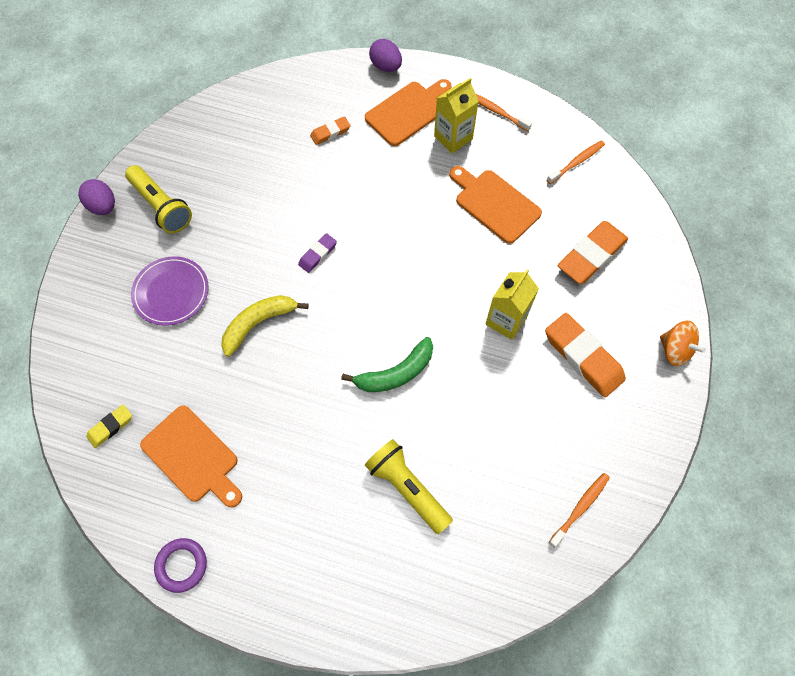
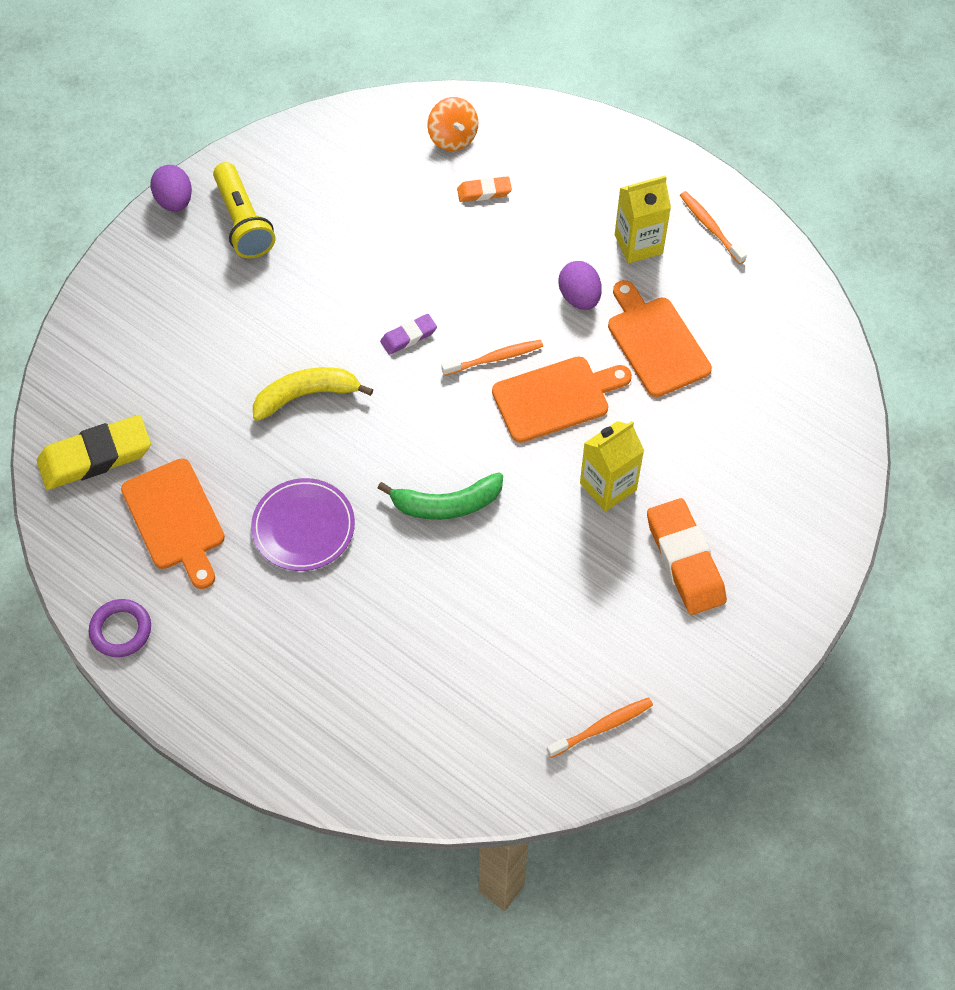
camera: 20 degrees right, 5 degrees down
yellow eraser [86,405,132,448] -> yellow eraser [37,415,151,490], size x1.93
purple plate [131,256,209,326] -> purple plate moved to [251,478,355,571]
orange cutting board [365,79,452,146] -> orange cutting board moved to [492,356,632,443]
yellow flashlight [365,439,453,534] -> none
purple egg [369,39,402,72] -> purple egg moved to [558,261,602,310]
orange toothbrush [546,141,605,184] -> orange toothbrush moved to [441,340,543,376]
orange eraser [558,221,628,284] -> none
orange spinning top [660,321,706,366] -> orange spinning top moved to [427,97,478,151]

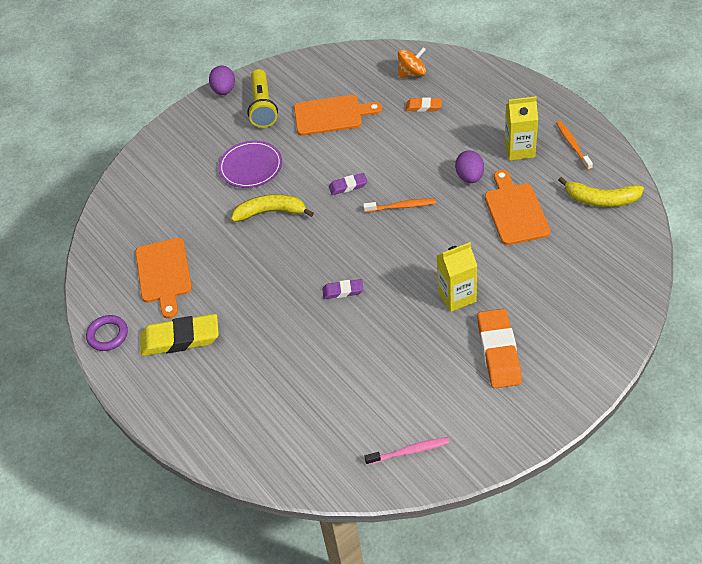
camera: 20 degrees right, 10 degrees down
yellow eraser [37,415,151,490] -> yellow eraser moved to [140,314,219,356]
purple plate [251,478,355,571] -> purple plate moved to [218,141,282,188]
green banana [378,472,503,520] -> purple eraser [322,279,364,299]
orange spinning top [427,97,478,151] -> orange spinning top turned 105 degrees counterclockwise [398,47,426,78]
orange cutting board [492,356,632,443] -> orange cutting board moved to [294,95,382,136]
orange toothbrush [547,697,653,758] -> pink toothbrush [364,437,449,465]
none -> yellow banana [558,177,644,207]

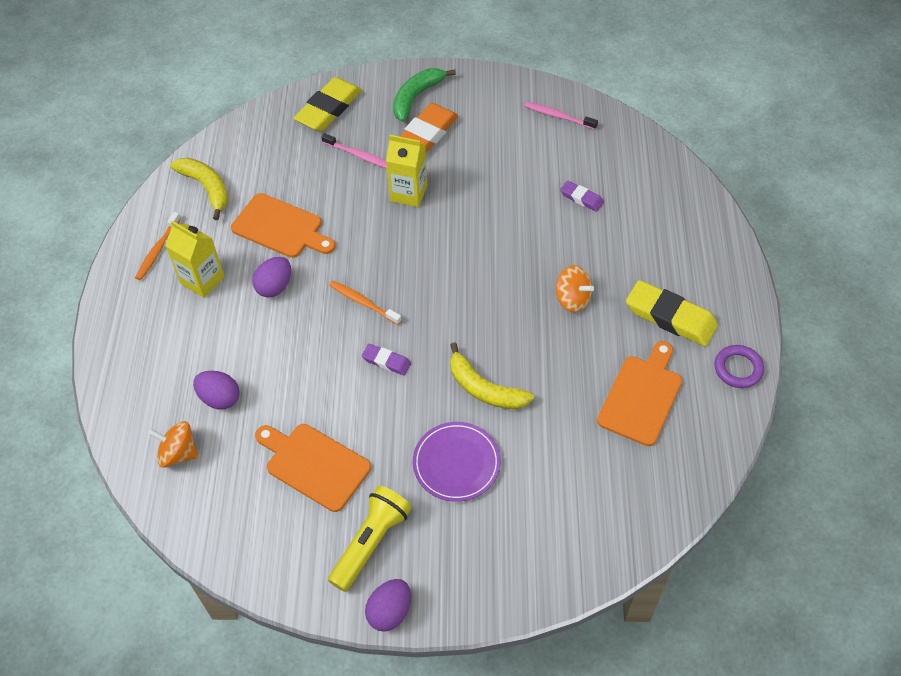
camera: 145 degrees left, 5 degrees up
purple eraser [322,279,364,299] -> purple eraser moved to [560,181,604,212]
orange eraser [406,98,442,112] -> purple egg [193,371,240,410]
orange cutting board [485,170,550,245] -> orange cutting board turned 90 degrees counterclockwise [231,193,335,258]
none -> yellow eraser [294,77,362,131]
none -> pink toothbrush [321,133,387,169]
none -> green banana [393,68,456,122]
none -> orange spinning top [555,265,594,313]

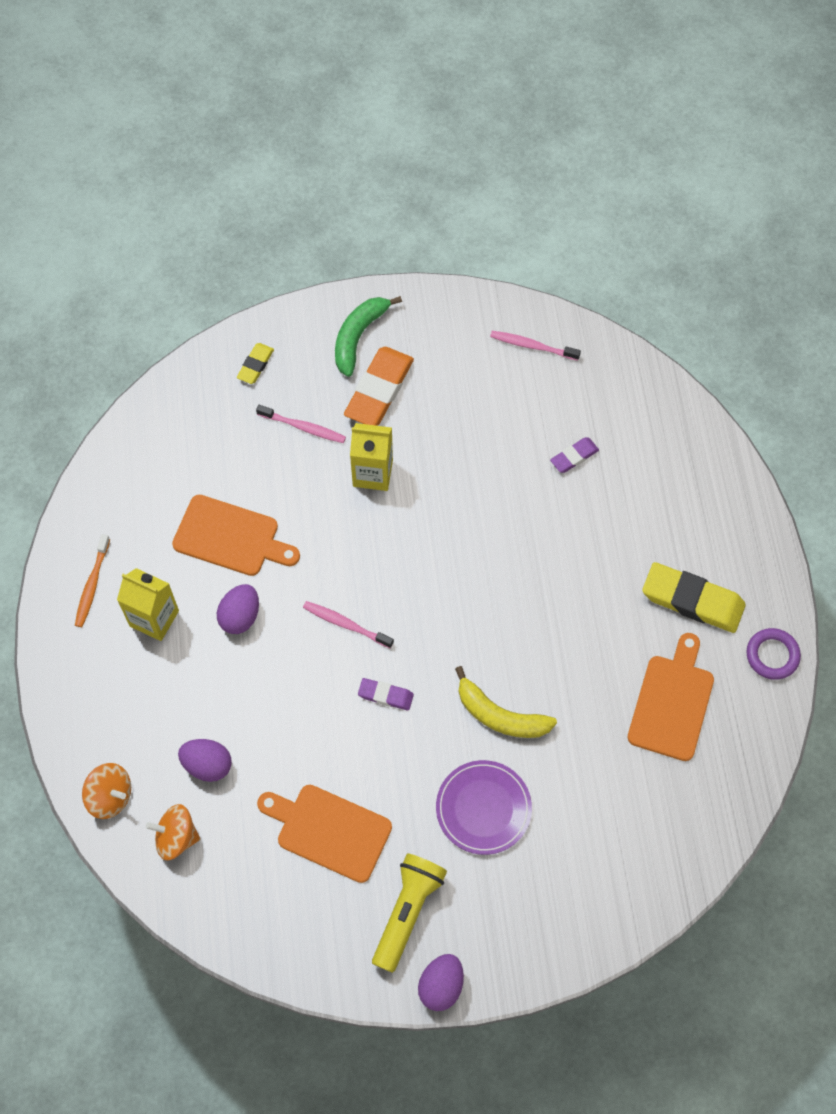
camera: 10 degrees left, 10 degrees up
yellow banana [170,158,228,220] -> none
yellow eraser [294,77,362,131] -> yellow eraser [237,343,274,384], size x0.52
orange toothbrush [329,280,402,325] -> pink toothbrush [303,601,394,648]
orange spinning top [555,265,594,313] -> orange spinning top moved to [82,763,131,819]
purple eraser [560,181,604,212] -> purple eraser turned 60 degrees counterclockwise [550,437,599,473]

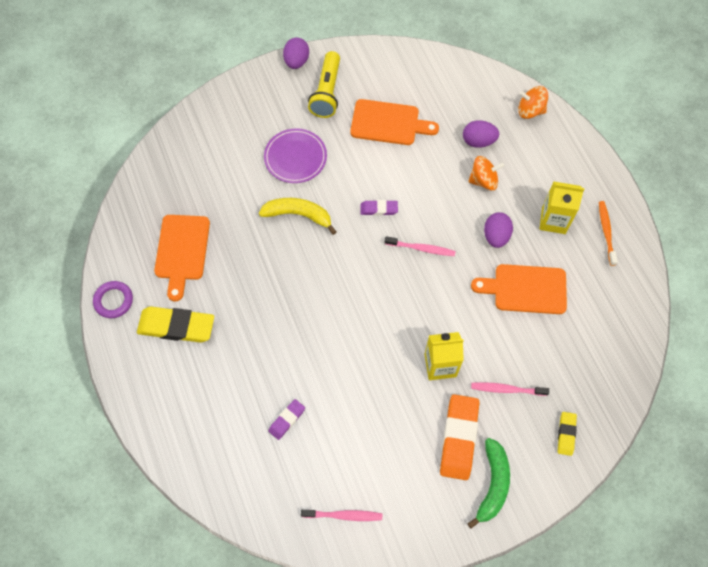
camera: 165 degrees right, 0 degrees up
orange spinning top [146,804,200,860] -> orange spinning top moved to [468,156,504,190]

